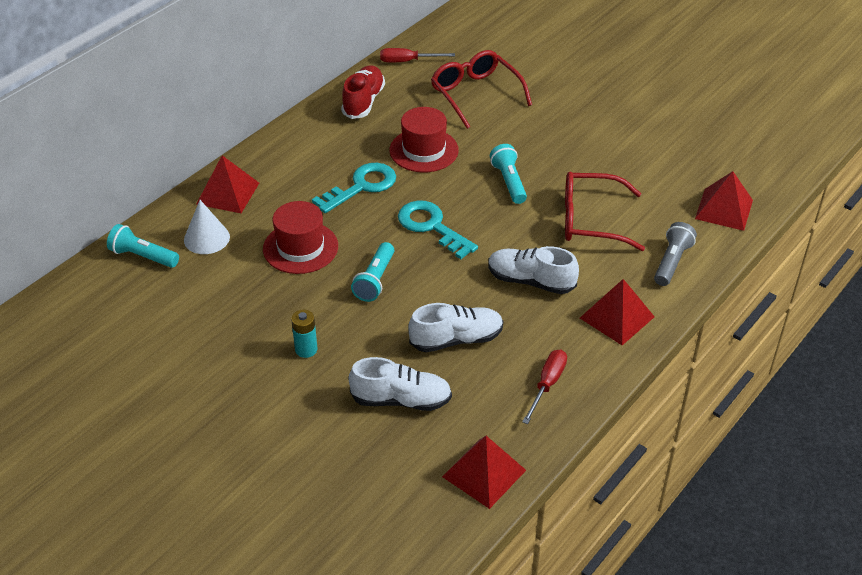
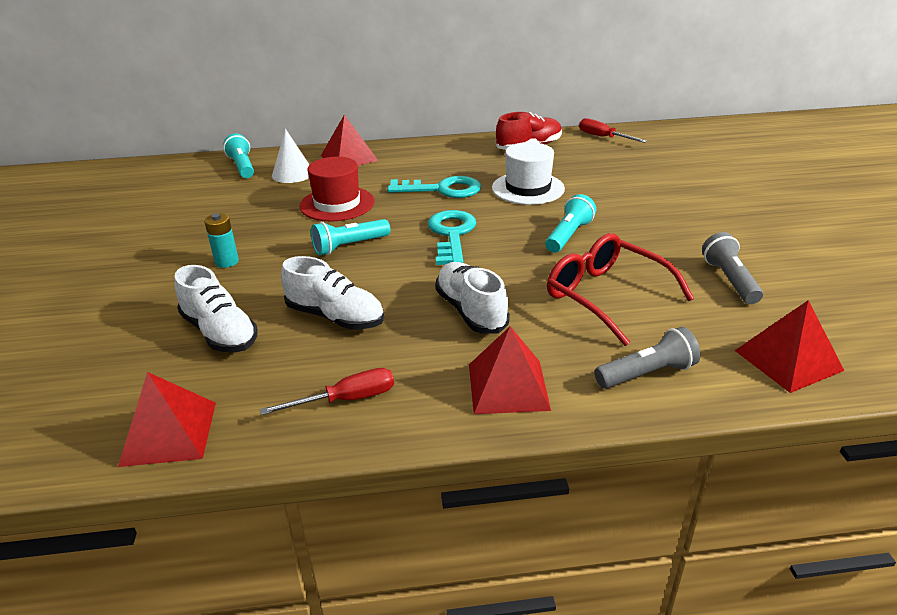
camera: 45 degrees right, 10 degrees down
red hat [390,107,459,172] -> white hat [492,142,565,205]
red glasses [431,50,532,129] -> none
none -> grey flashlight [702,232,763,304]

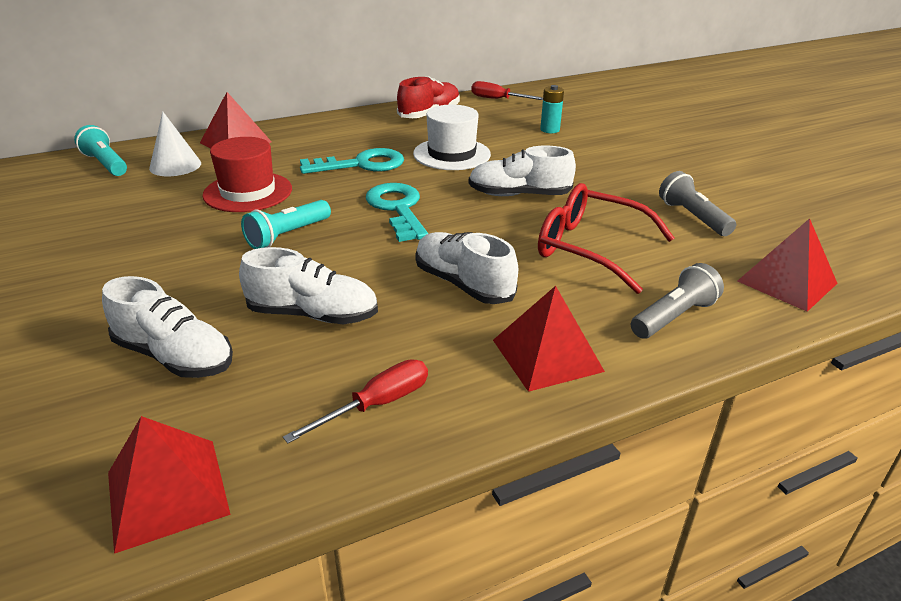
camera: 20 degrees left, 0 degrees up
turquoise battery [204,213,239,268] -> turquoise battery moved to [540,85,564,133]
turquoise flashlight [545,194,596,253] -> white shoe [469,146,576,196]

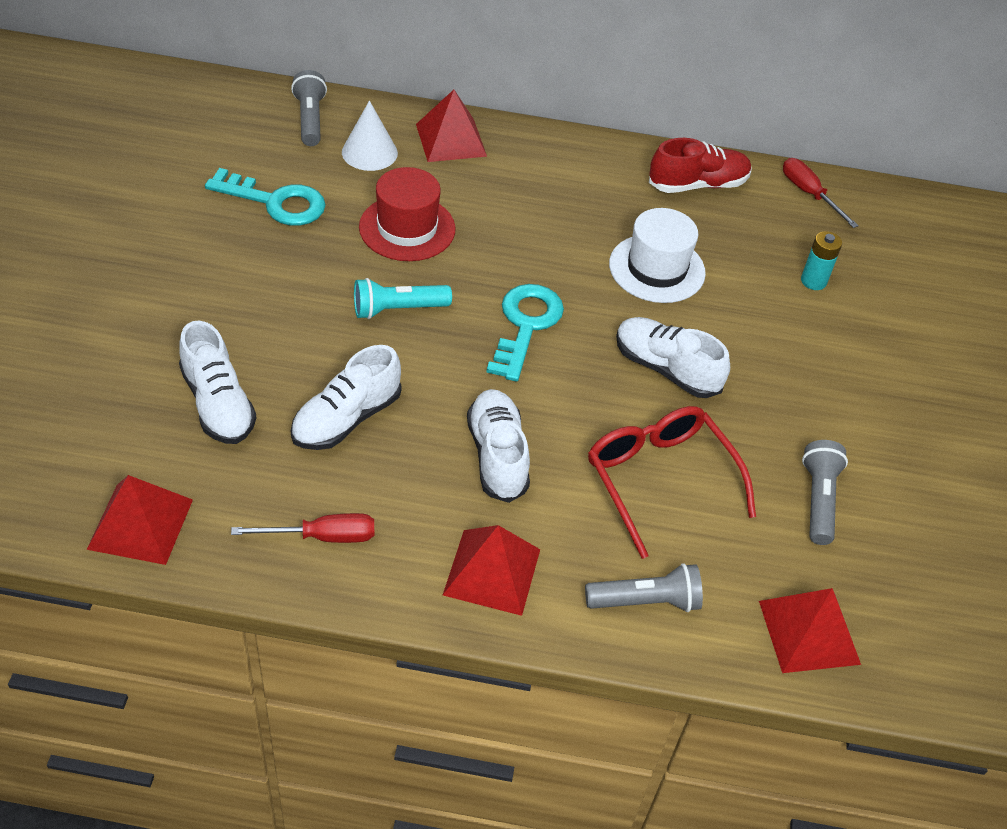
camera: 30 degrees right, 15 degrees up
turquoise flashlight [74,125,127,176] -> grey flashlight [291,70,327,146]
white shoe [239,247,378,325] -> white shoe turned 90 degrees clockwise [291,345,402,450]
turquoise key [300,148,404,174] -> turquoise key moved to [205,168,326,226]

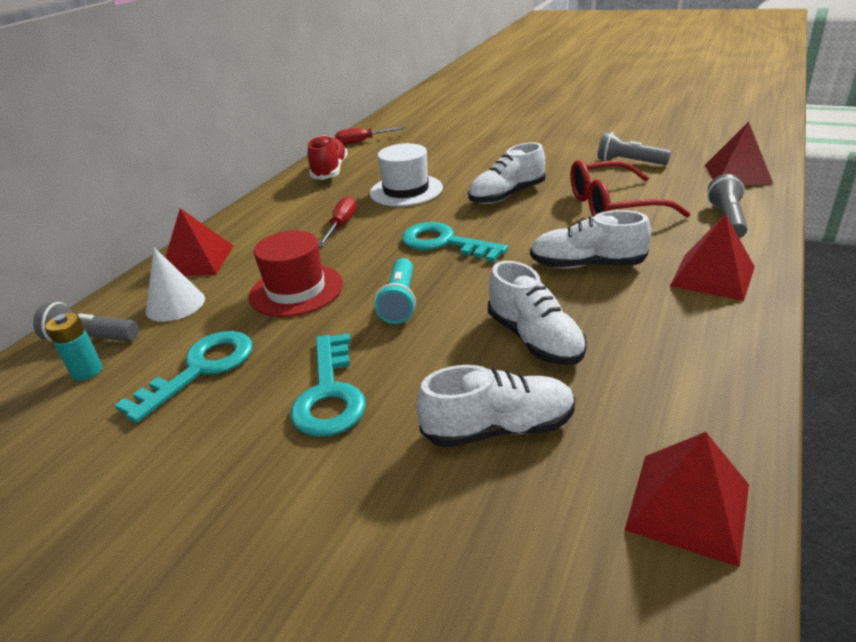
camera: 65 degrees left, 15 degrees down
red screwdriver [231,513,374,543] -> red screwdriver moved to [318,196,357,247]
turquoise battery [801,231,842,290] -> turquoise battery moved to [45,313,103,381]
none -> turquoise key [291,333,366,437]

